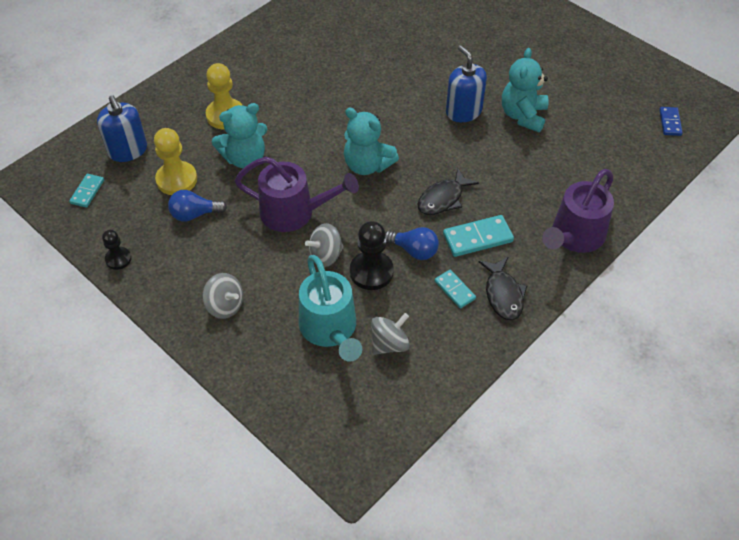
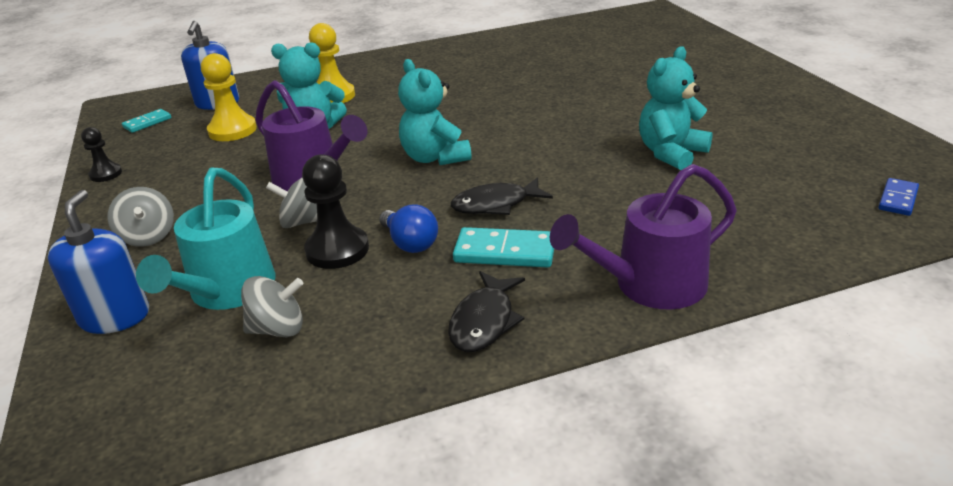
camera: 30 degrees right, 20 degrees down
blue light bulb [168,190,227,222] -> none
turquoise domino [435,270,476,308] -> none
blue soap dispenser [446,45,487,122] -> blue soap dispenser moved to [48,190,149,334]

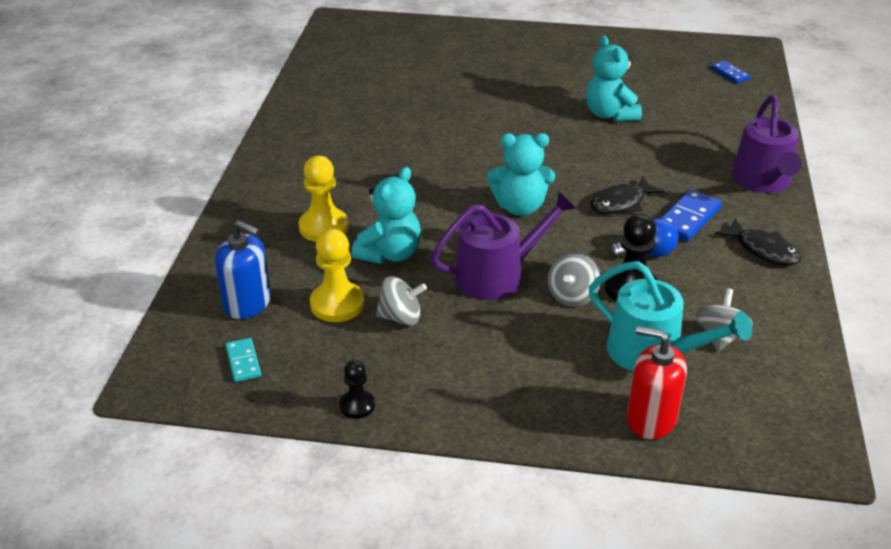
camera: 65 degrees left, 5 degrees up
blue soap dispenser [48,190,149,334] -> red soap dispenser [627,326,687,439]
grey spinning top [107,187,174,247] -> grey spinning top moved to [376,276,427,326]
black fish [451,177,553,215] -> black fish turned 45 degrees clockwise [591,176,665,214]
turquoise domino [453,227,554,267] -> blue domino [661,189,722,241]

